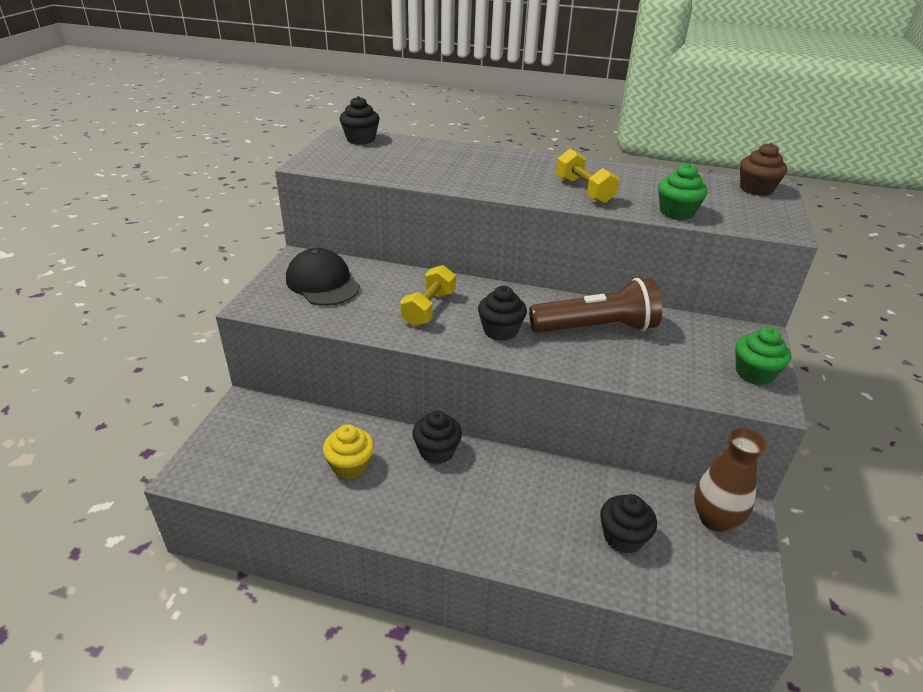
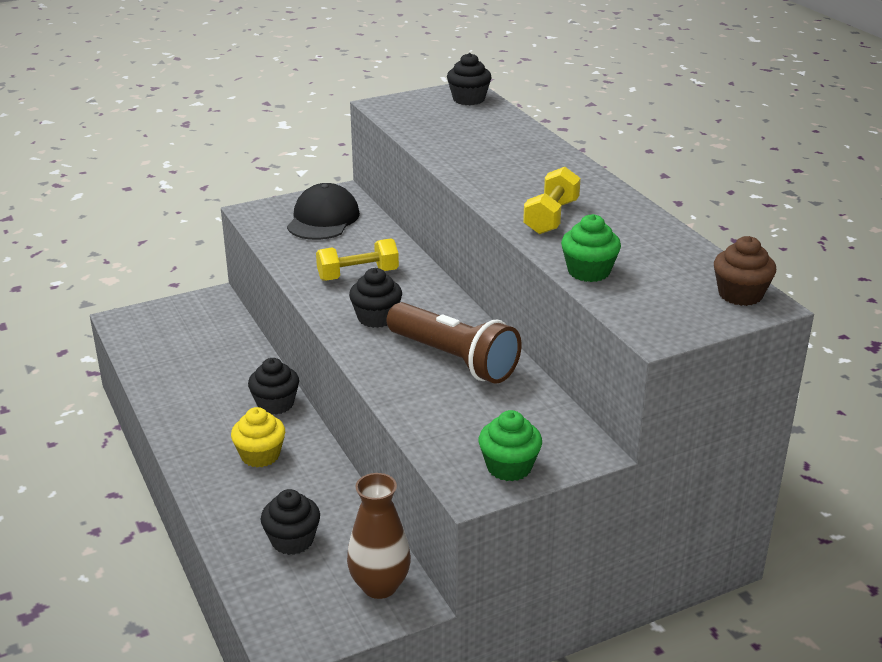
camera: 50 degrees right, 5 degrees down
yellow cupcake [323,424,374,479] -> yellow cupcake moved to [231,407,285,467]

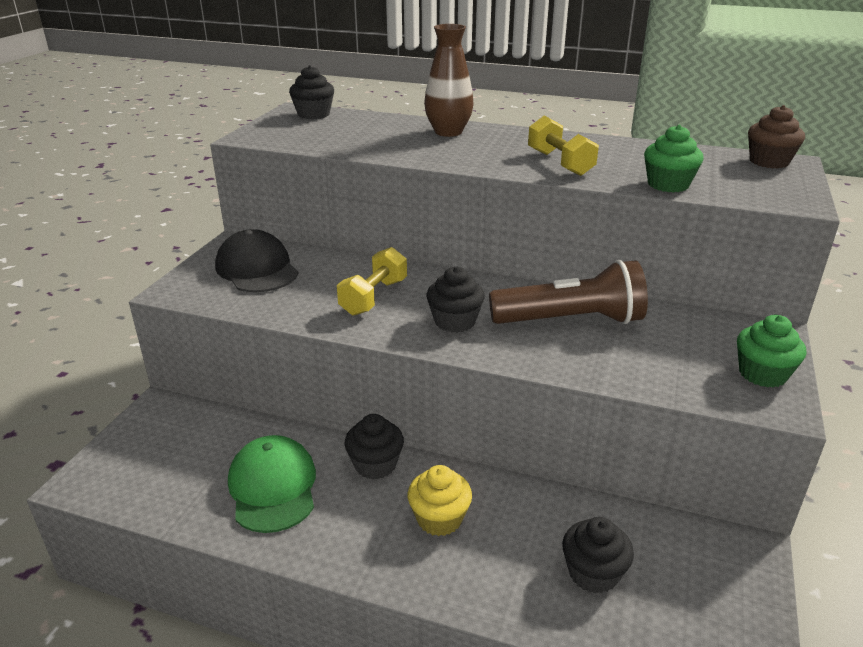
camera: 45 degrees left, 0 degrees up
brown vase [347,473,411,599] -> brown vase moved to [424,24,474,137]
none -> green cap [228,435,316,533]

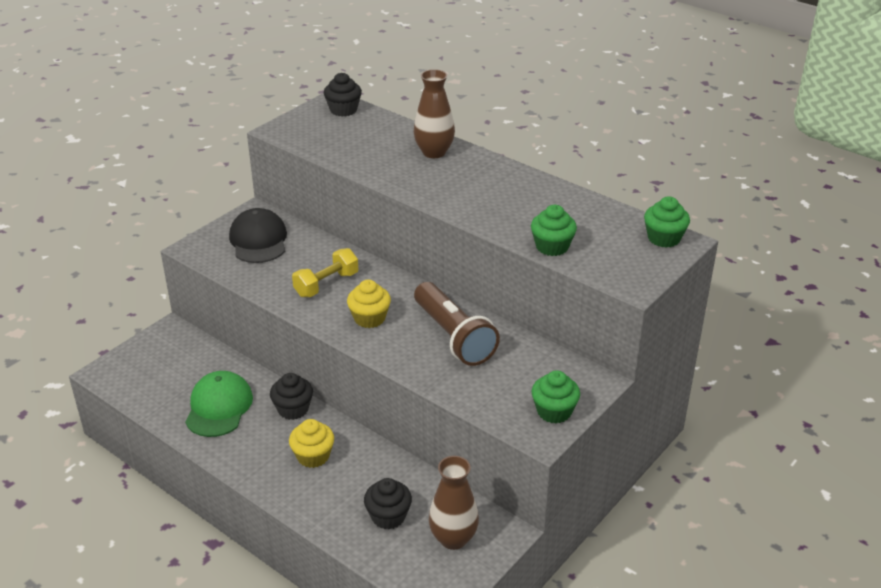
camera: 20 degrees right, 5 degrees up
black cupcake [427,267,485,333] -> yellow cupcake [347,279,391,328]
brown flashlight [489,260,648,324] -> brown flashlight turned 45 degrees clockwise [414,282,500,366]
yellow dumbbell [528,116,599,176] -> none
brown cupcake [748,105,805,169] -> green cupcake [644,196,690,248]
none -> brown vase [429,456,479,550]

